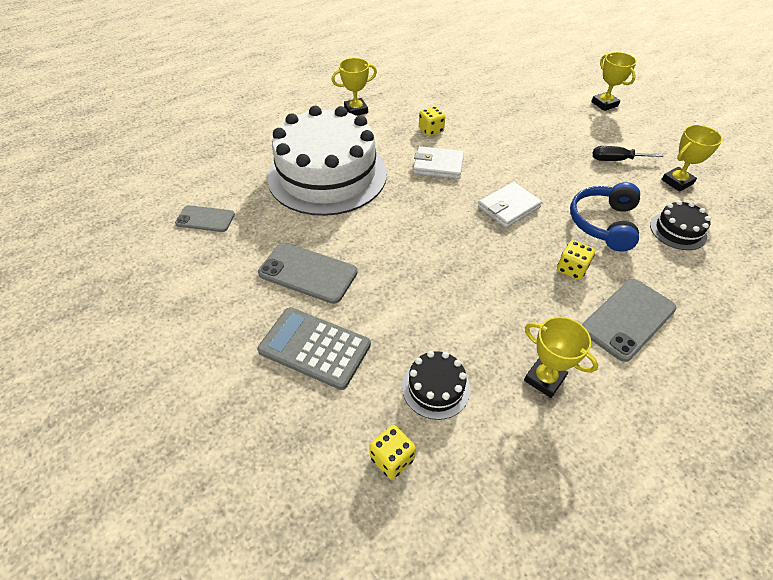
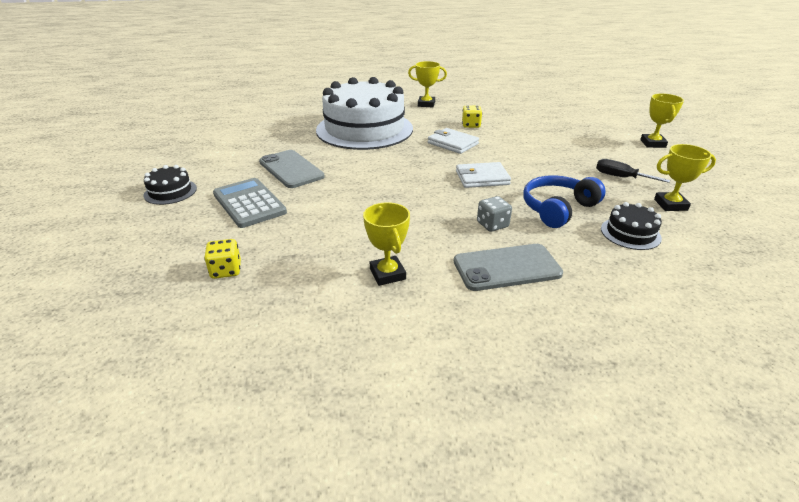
camera: 30 degrees right, 15 degrees down
grey phone [175,205,235,232] -> none
black cake [402,351,470,420] -> black cake moved to [144,165,197,205]
yellow dice [557,240,595,280] -> grey dice [477,196,512,232]

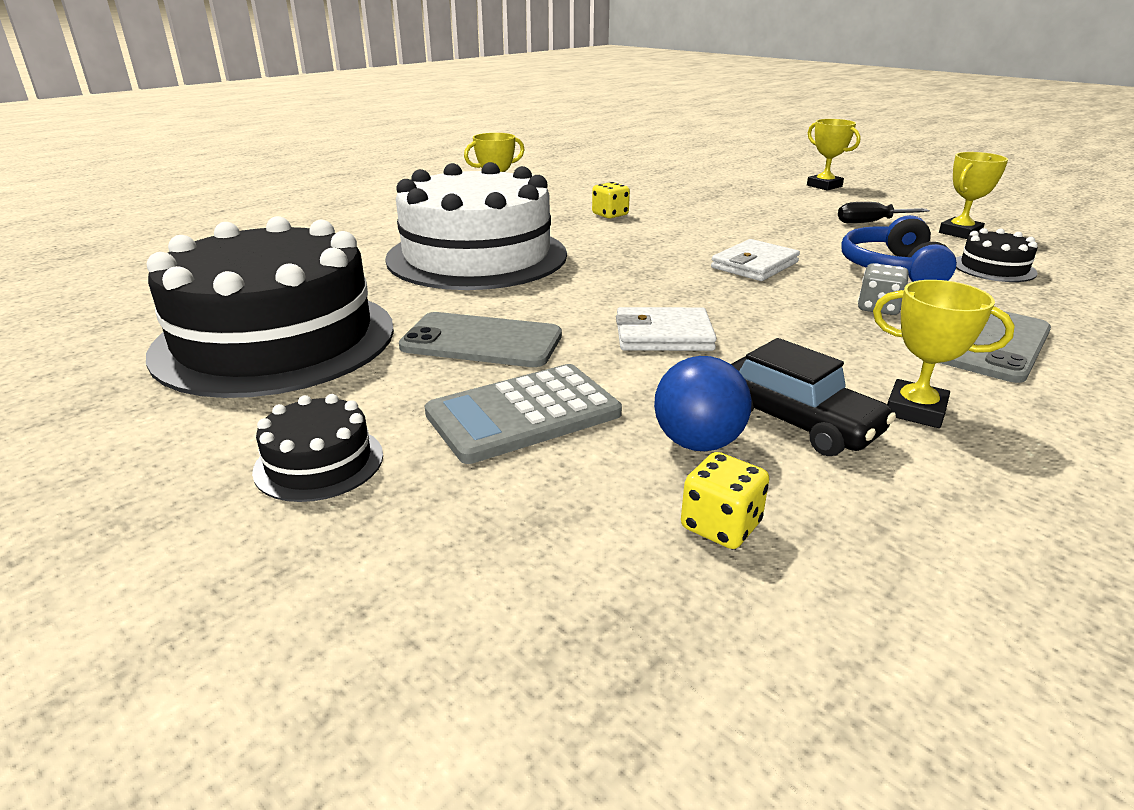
camera: 40 degrees left, 5 degrees down
grey calculator [213,178,287,228] -> grey calculator turned 45 degrees counterclockwise [425,364,622,464]
white wallet [428,128,479,154] -> white wallet moved to [616,307,717,351]
none -> black cake [146,216,394,398]
none -> blue ball [654,356,752,451]
none -> black car [731,338,896,456]

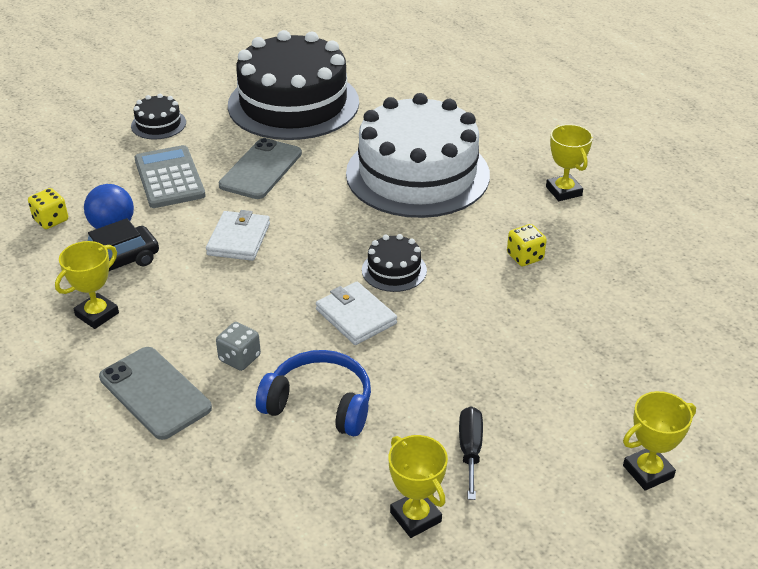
camera: 100 degrees right, 10 degrees up
black cake [956,228,1038,282] -> black cake moved to [362,234,427,292]

